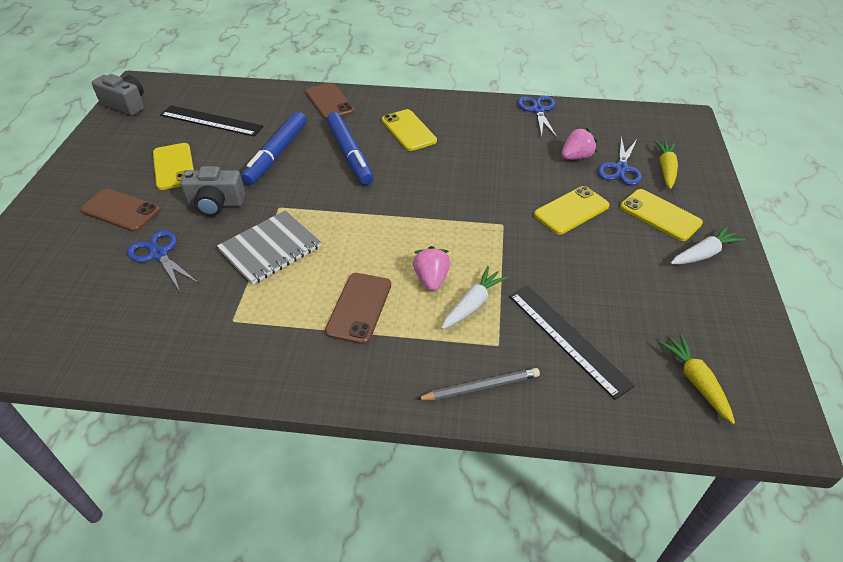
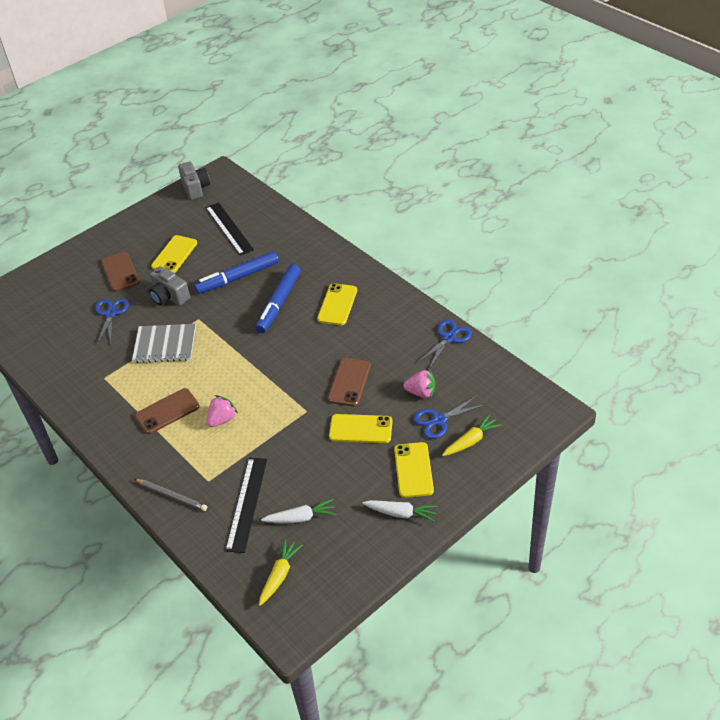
camera: 45 degrees right, 0 degrees up
brown phone [305,83,355,120] -> brown phone moved to [328,358,371,406]
white carrot [441,266,508,329] -> white carrot moved to [261,499,336,523]

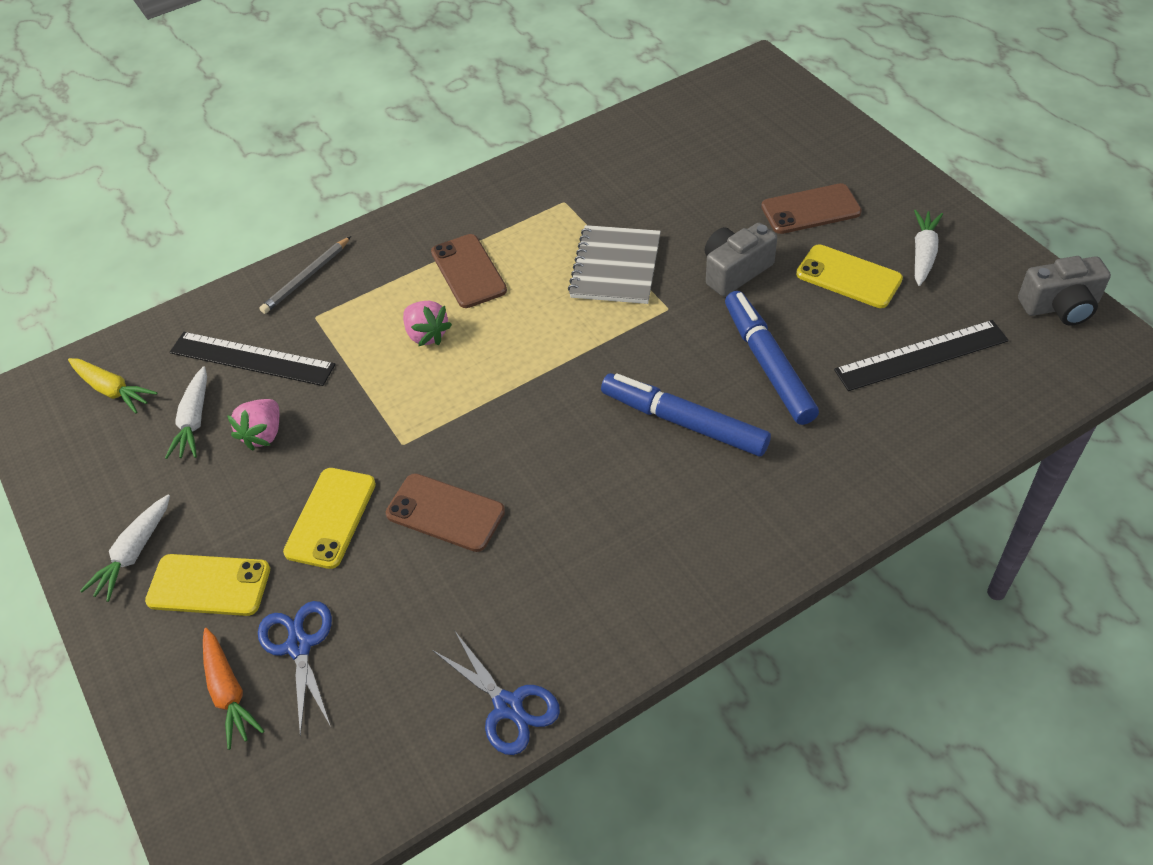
camera: 100 degrees right, 5 degrees up
blue scissors [95,298,129,344] -> none
yellow phone [317,283,357,325] -> none
pink strawberry [403,369,436,398] -> pink strawberry moved to [227,399,279,451]
yellow carrot [442,414,502,456] -> orange carrot [203,628,264,750]
none -> white carrot [914,210,943,286]

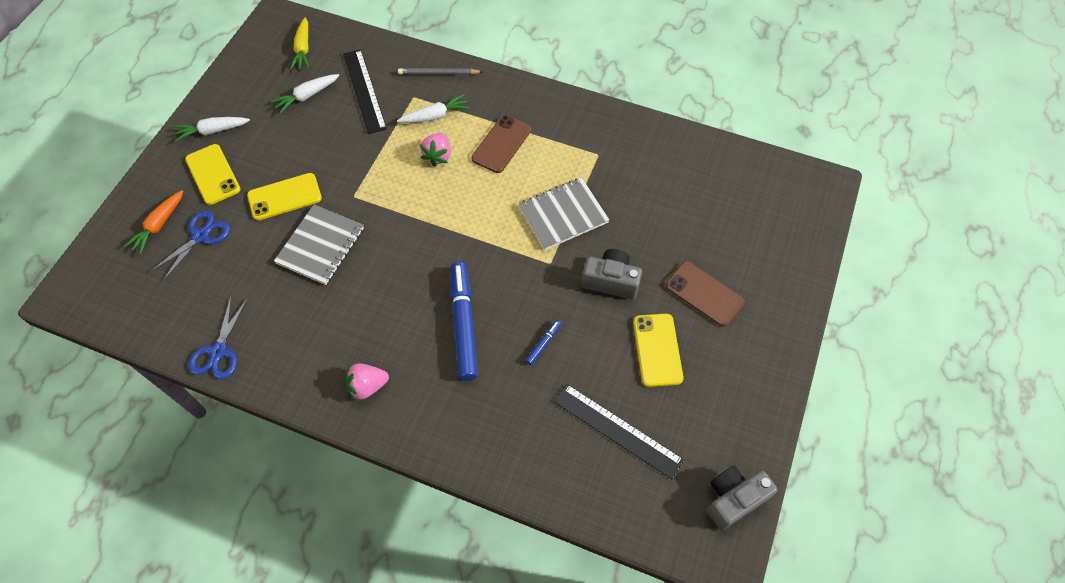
camera: 50 degrees right, 10 degrees up
pink strawberry [227,399,279,451] -> pink strawberry moved to [345,363,389,402]
brown phone [386,473,505,552] -> grey notebook [274,205,364,285]
blue marker [725,291,819,425] -> blue marker [525,320,561,365], size x0.43
white carrot [914,210,943,286] -> white carrot moved to [397,94,470,123]
grey camera [1018,256,1111,326] -> grey camera turned 105 degrees clockwise [707,466,778,530]

